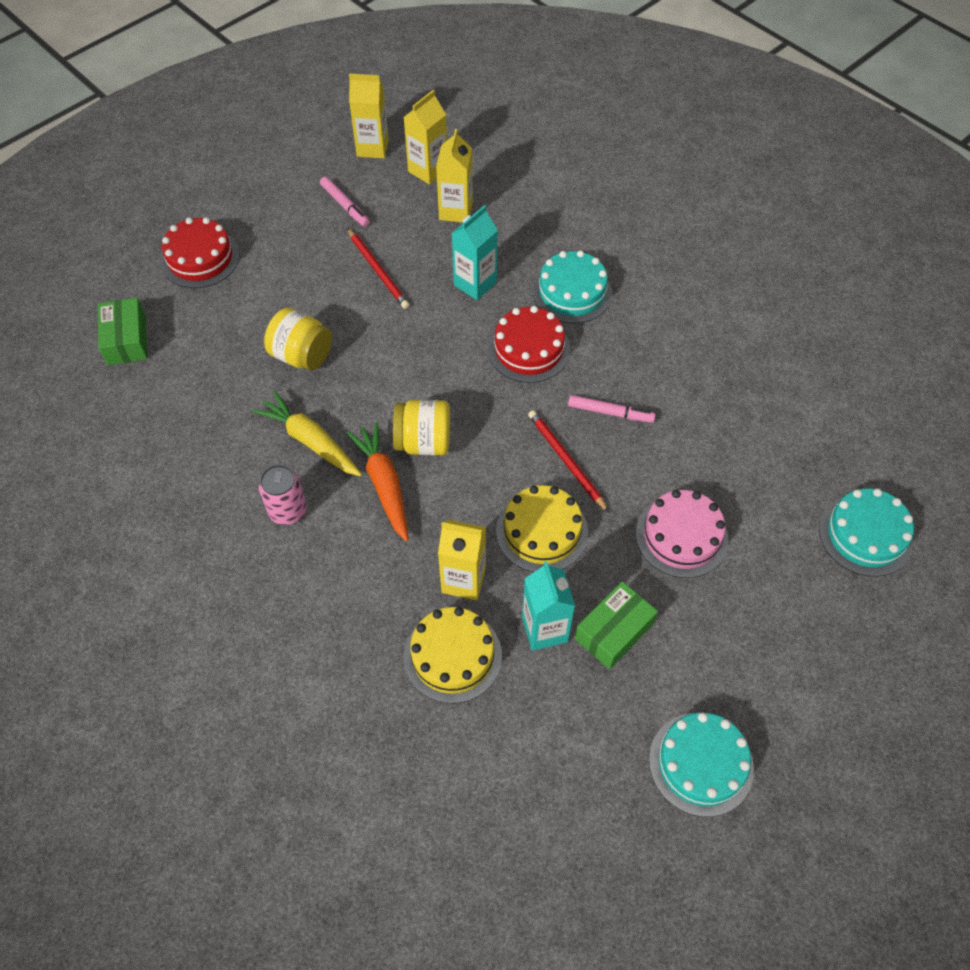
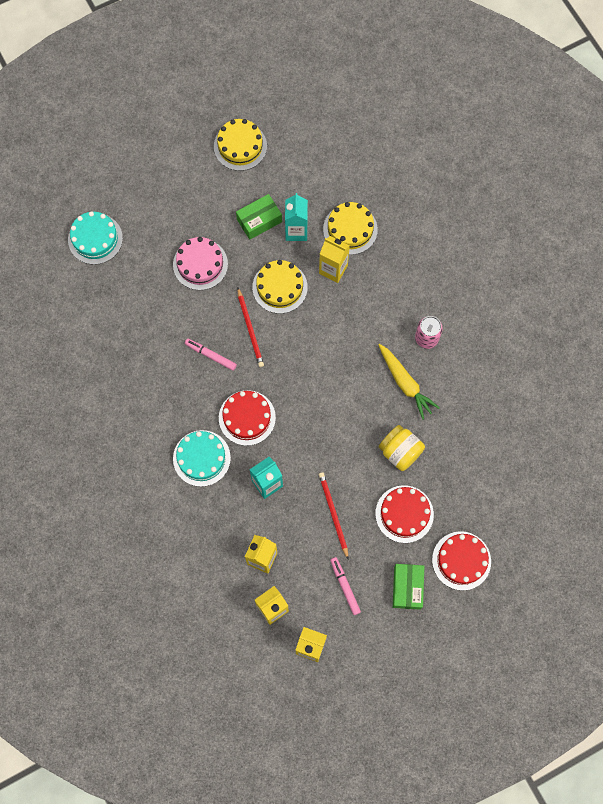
camera: 165 degrees left, 15 degrees up
green box [98,298,147,365] -> green box moved to [393,564,424,610]
orange carrot [347,422,408,541] -> none
yellow jar [393,400,450,456] -> none
turquoise cake [649,712,754,817] -> yellow cake [214,119,267,171]
none -> red cake [375,485,434,543]

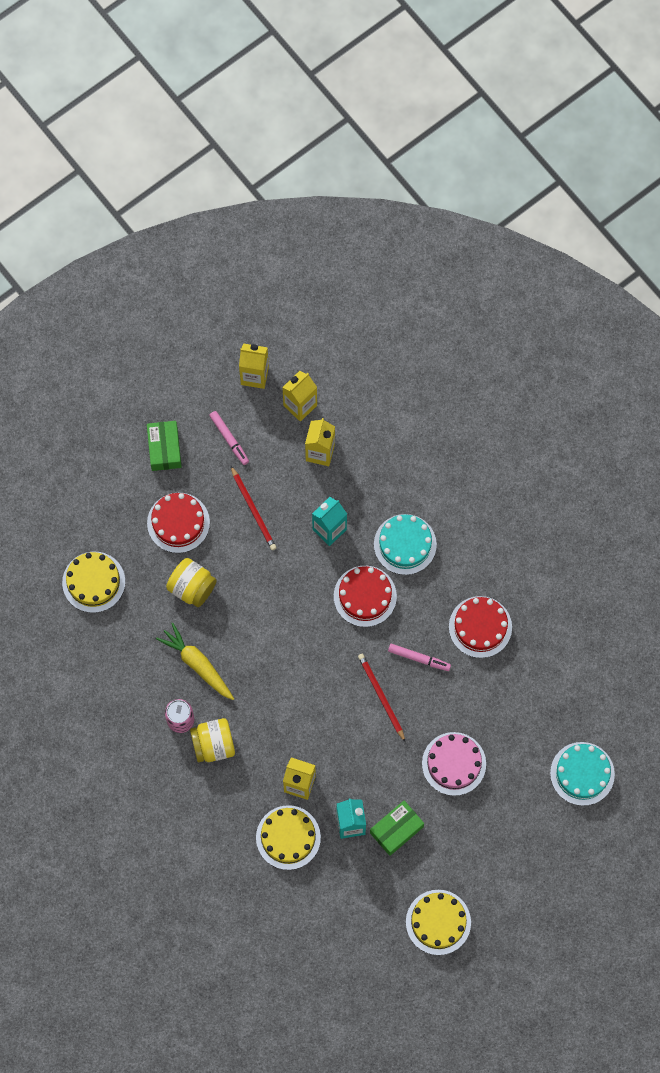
camera: 170 degrees right, 0 degrees up
yellow cake [252,260,308,314] -> yellow cake moved to [62,552,125,613]
red cake [432,531,491,590] -> red cake moved to [449,596,512,658]
none -> yellow jar [190,718,235,762]

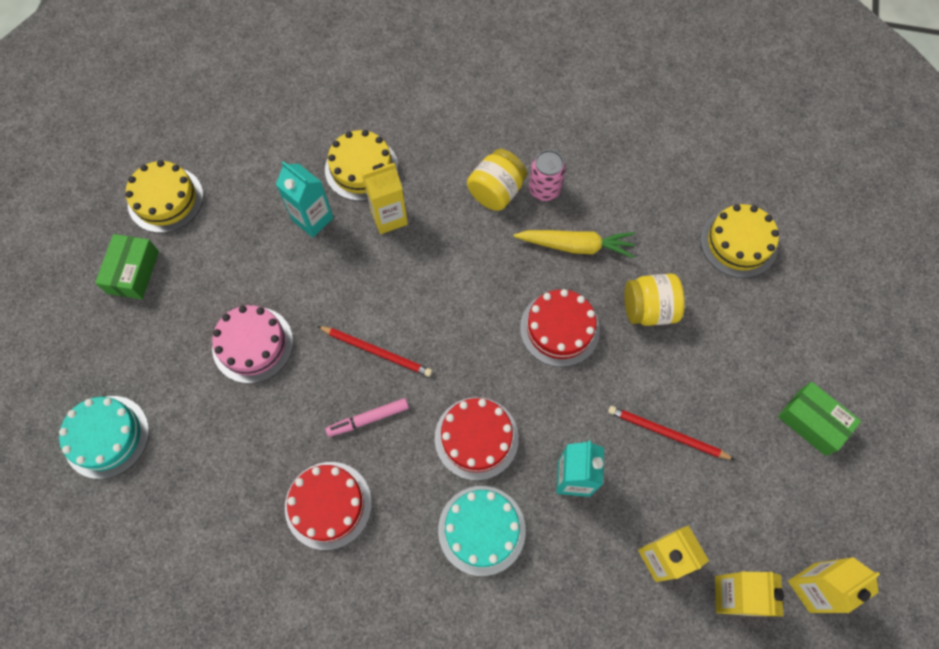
camera: 140 degrees right, 5 degrees down
red cake [147,493,210,553] -> red cake moved to [520,289,600,367]
pink marker [209,411,249,465] -> none
green box [370,801,424,856] -> green box moved to [95,234,159,299]

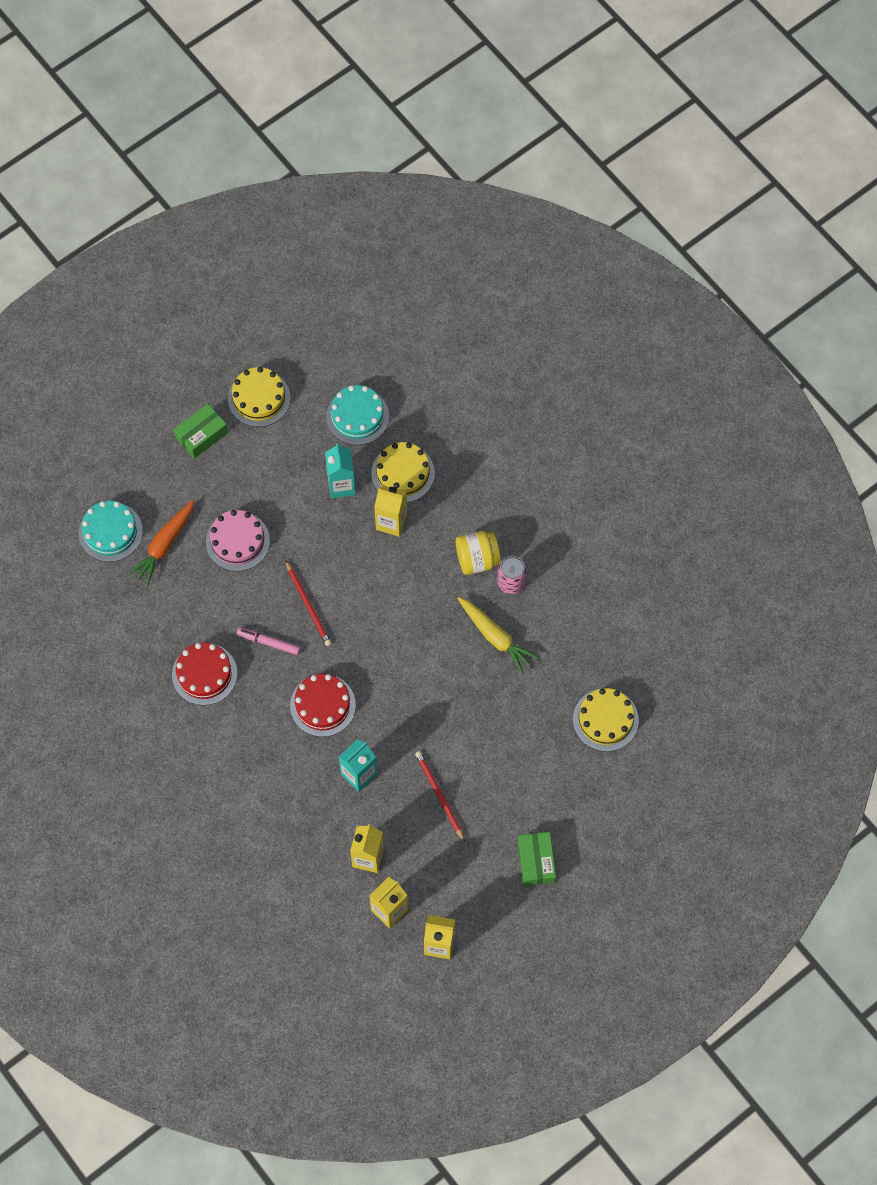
camera: 40 degrees right, 0 degrees up
turquoise cake [438,486,526,576] -> turquoise cake moved to [326,385,389,445]
red cake [520,289,600,367] -> none
yellow jar [624,274,685,326] -> none
none -> orange carrot [128,500,194,585]

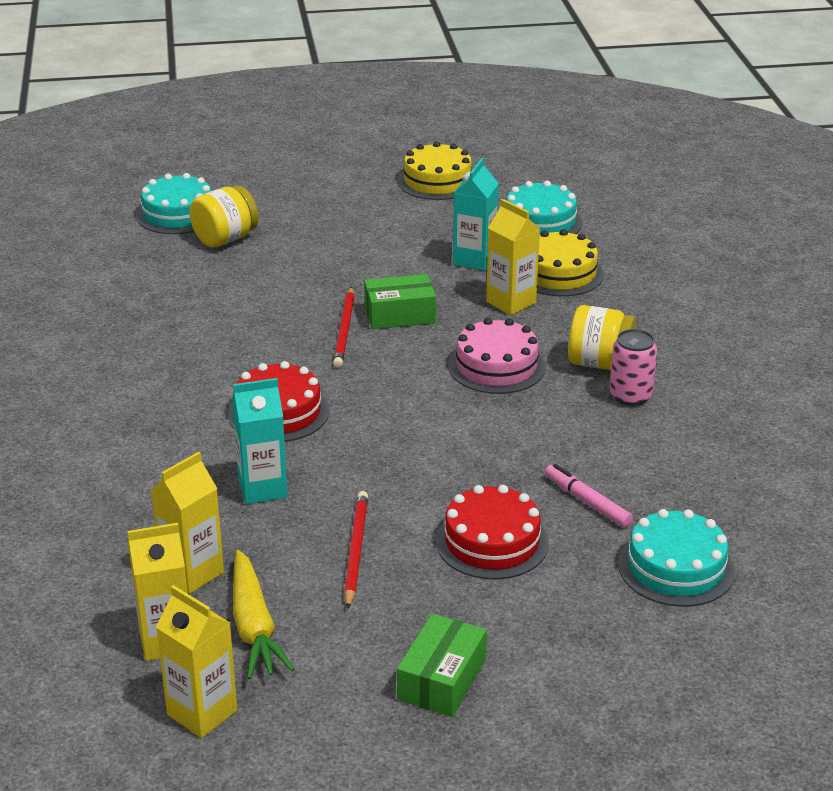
camera: 30 degrees right, 35 degrees down
orange carrot [128,500,194,585] -> yellow jar [189,186,259,247]
red cake [172,642,237,705] -> red cake moved to [436,485,549,579]
green box [174,404,228,459] -> green box moved to [364,274,436,329]
pink cake [206,510,270,571] -> pink cake moved to [448,318,546,394]
pink marker [237,627,300,655] -> pink marker moved to [545,464,633,527]
yellow carrot [457,597,539,674] -> yellow carrot moved to [233,550,294,679]
yellow cake [573,688,639,752] -> turquoise cake [618,509,735,607]

